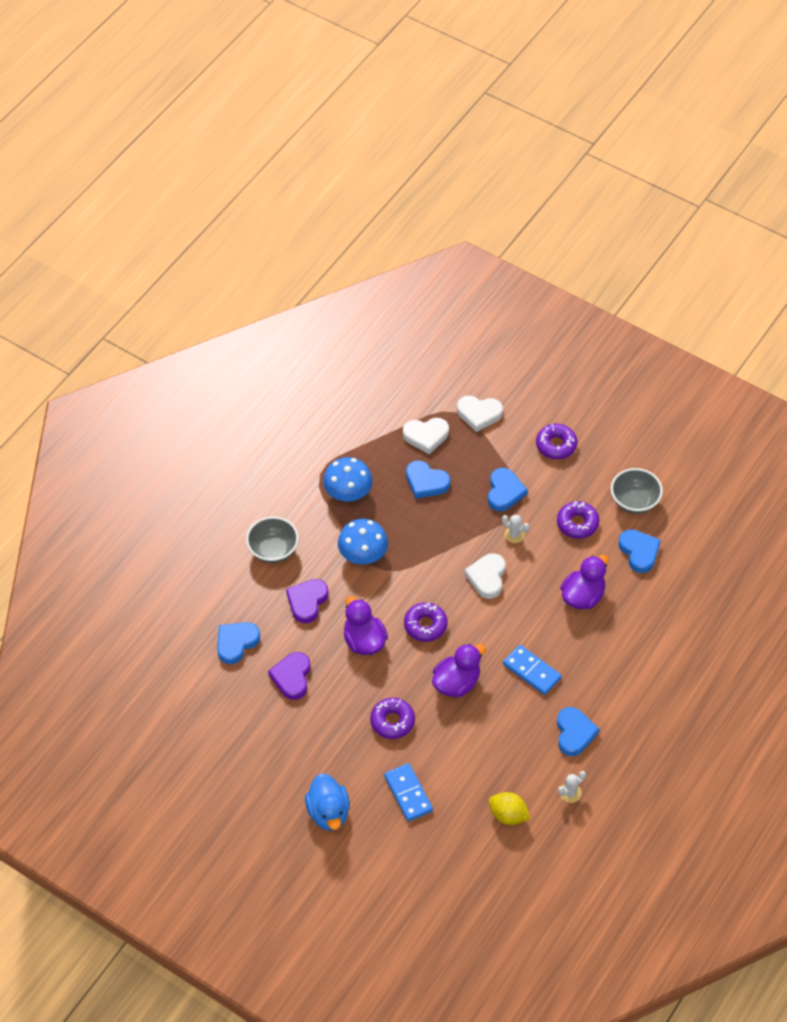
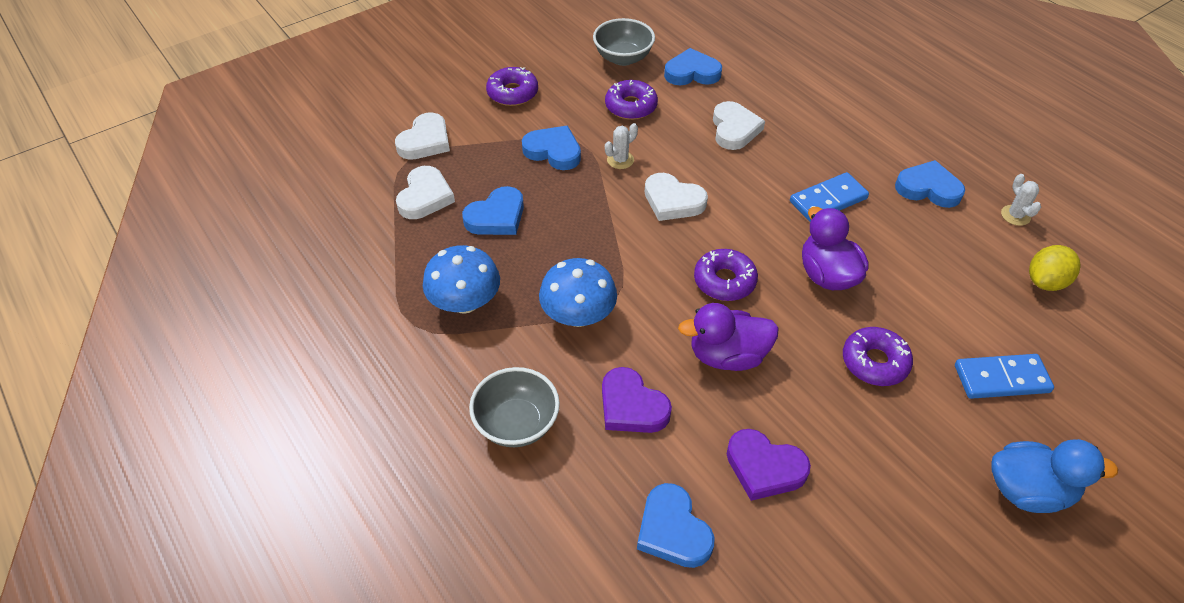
camera: 70 degrees left, 5 degrees down
purple duck [560,555,609,609] -> white heart [713,101,765,150]

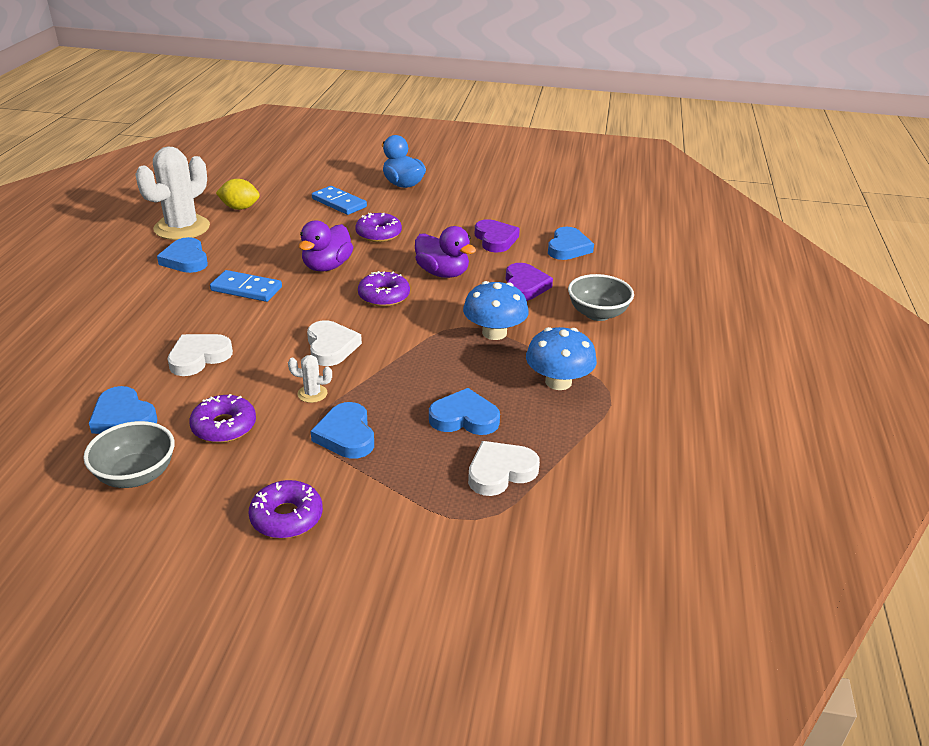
camera: 135 degrees left, 15 degrees down
white heart [395,112,450,160] -> none
white cactus [1001,174,1041,226] -> white cactus [135,146,210,240], size x2.42

